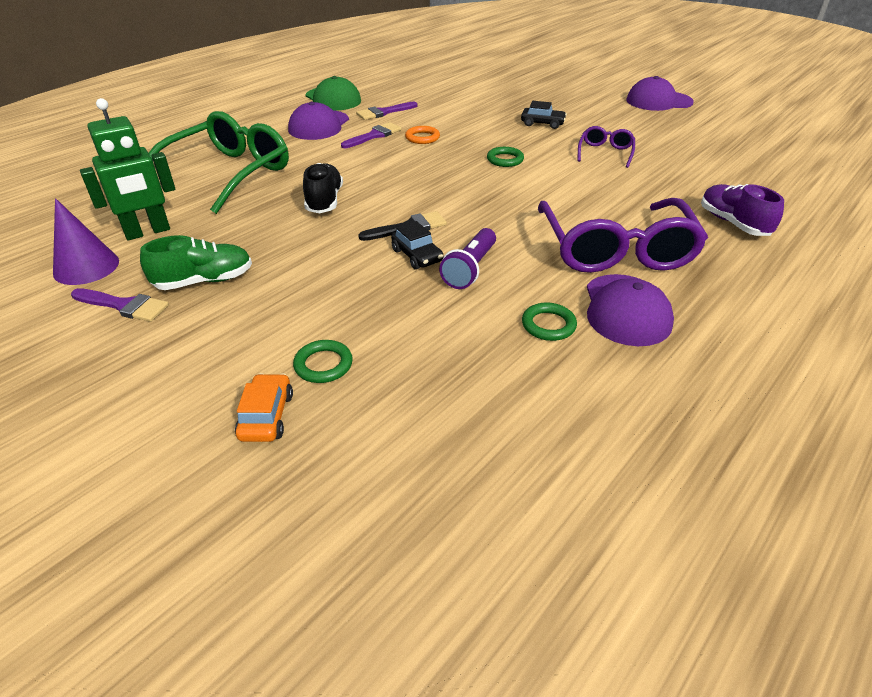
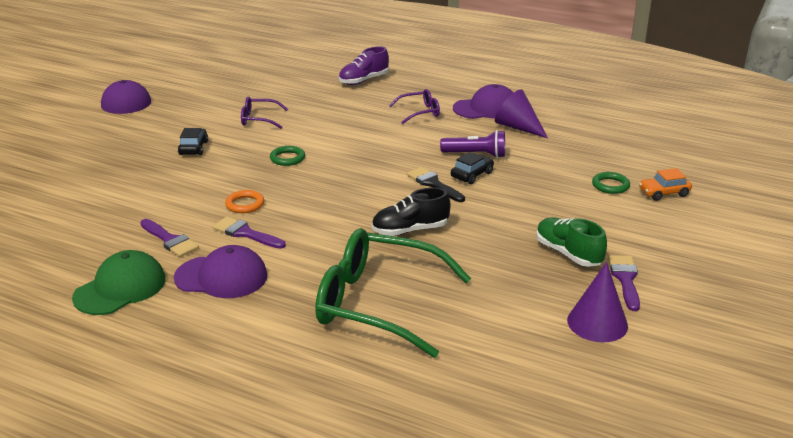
camera: 105 degrees left, 10 degrees down
green robot [80,98,175,240] -> none
green ring [522,302,577,341] -> purple cone [495,89,548,138]
purple glasses [538,198,708,273] -> purple glasses [389,89,440,124], size x0.47

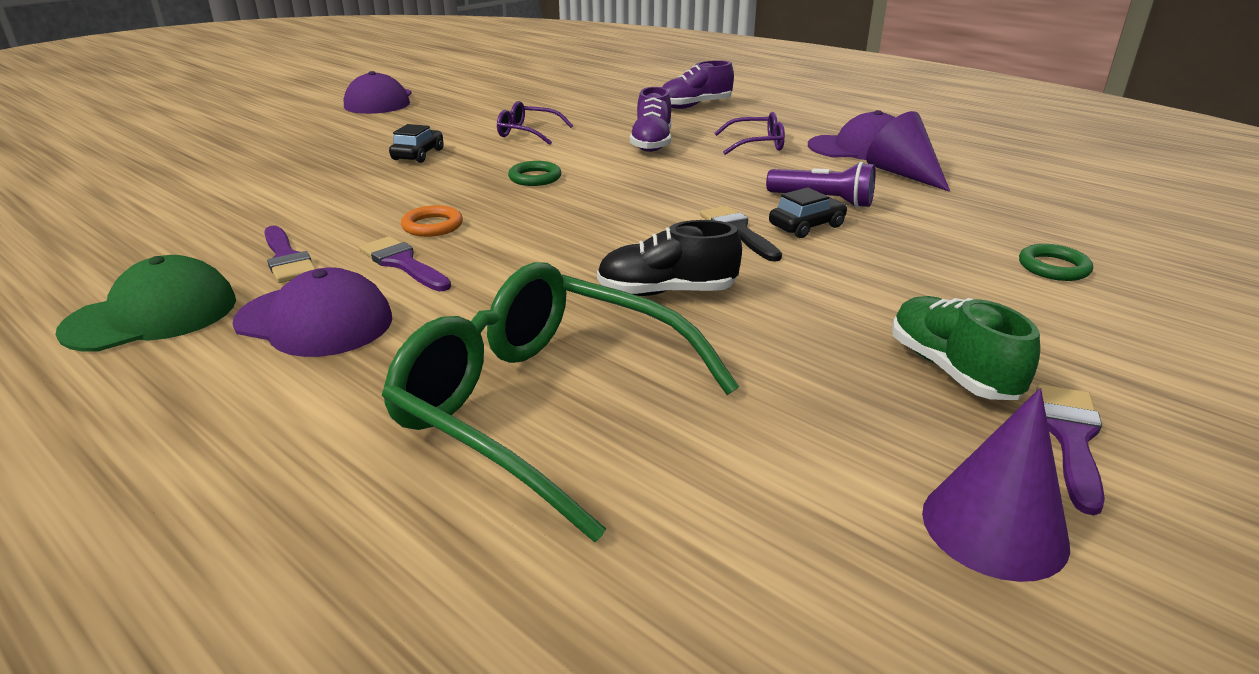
camera: 15 degrees right, 0 degrees up
orange car [639,168,692,201] -> none
none -> purple shoe [630,87,671,152]

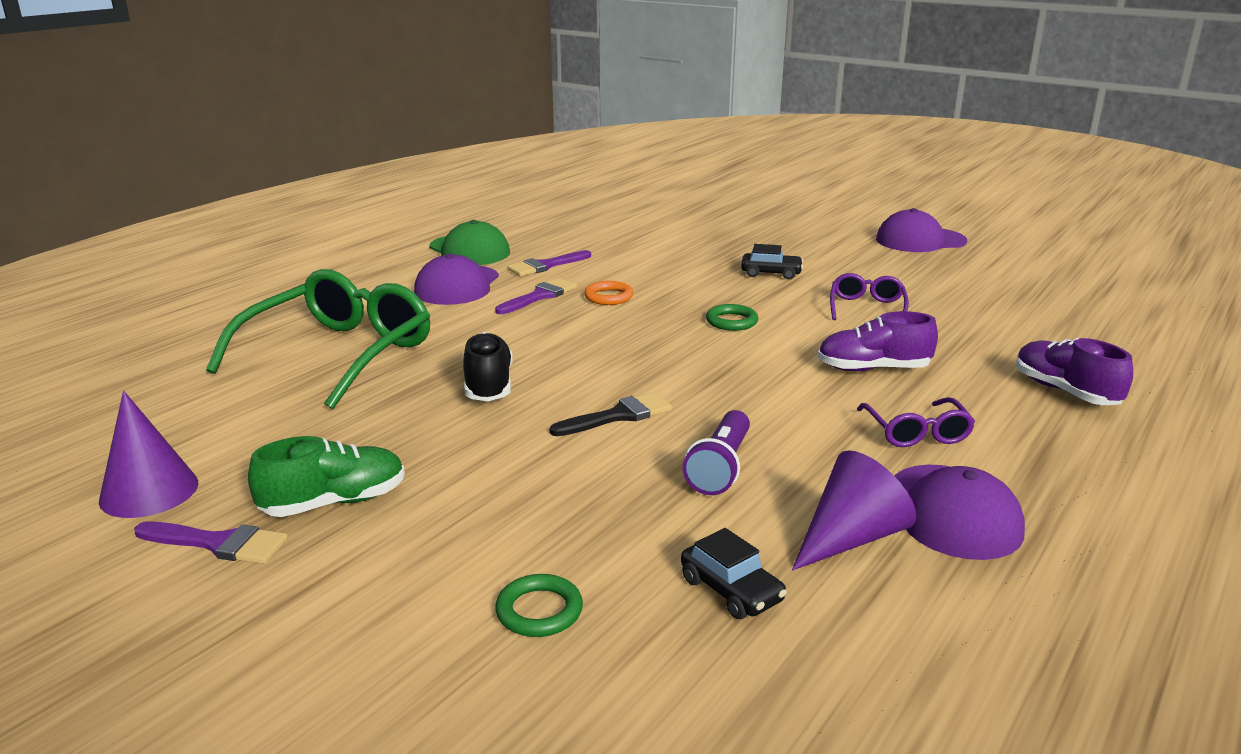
camera: 85 degrees right, 5 degrees down
black car [769,187,847,238] -> black car moved to [681,528,787,619]

